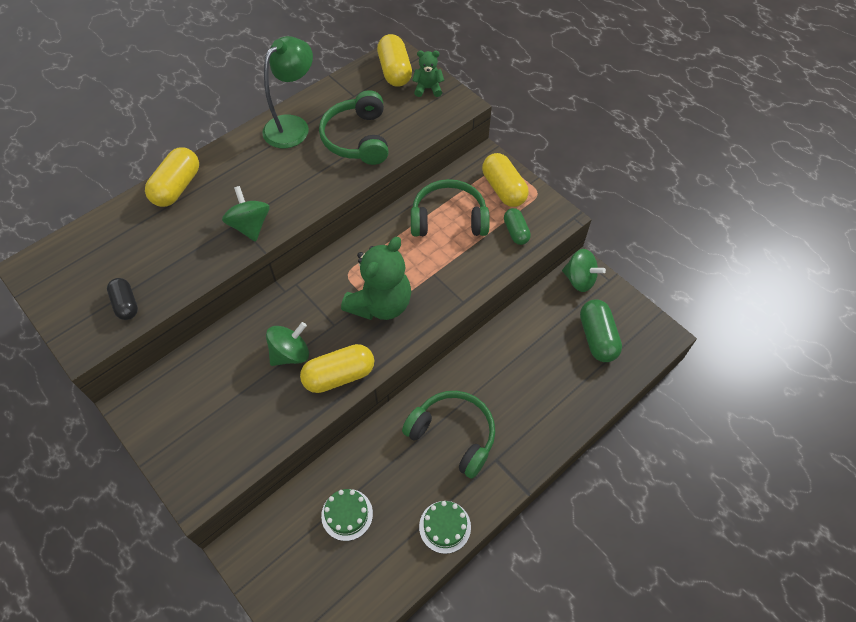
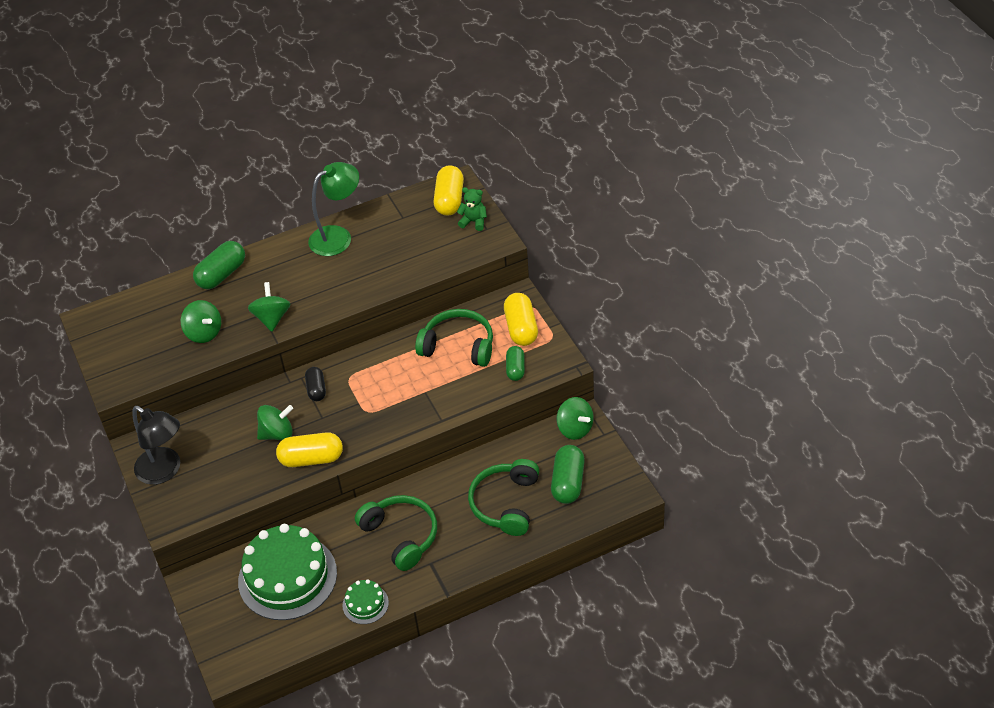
camera: 20 degrees right, 10 degrees down
black capsule [107,278,138,320] -> black capsule moved to [305,367,326,401]
yellow capsule [145,147,199,207] -> green capsule [193,241,245,289]
green headphones [319,90,388,165] -> green headphones moved to [468,459,539,536]
green cake [321,489,373,541] -> green cake [238,524,337,620], size x2.18
green teddy bear [341,237,411,320] -> none
none -> black lamp [132,406,180,485]
none -> green spinning top [181,300,221,343]

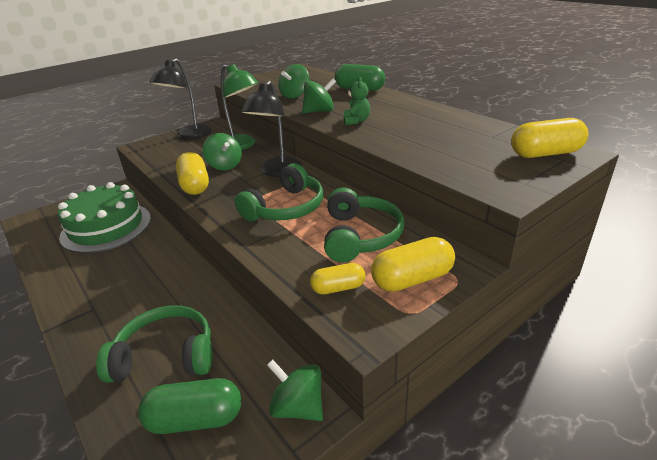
camera: 75 degrees right, 15 degrees down
black capsule [305,367,326,401] -> black lamp [241,81,302,177]
green lamp [308,162,359,256] -> green lamp moved to [221,64,259,150]
green cake [342,579,389,624] -> none
green headphones [355,495,437,571] -> green headphones moved to [235,163,323,221]
green teddy bear [457,187,487,231] -> green teddy bear moved to [344,77,370,125]
green capsule [506,346,525,381] -> yellow capsule [310,263,366,295]
green spinning top [557,397,594,440] -> green spinning top turned 90 degrees clockwise [267,360,323,421]

